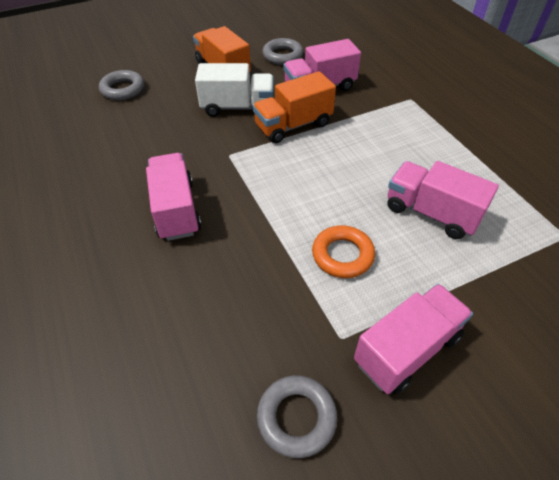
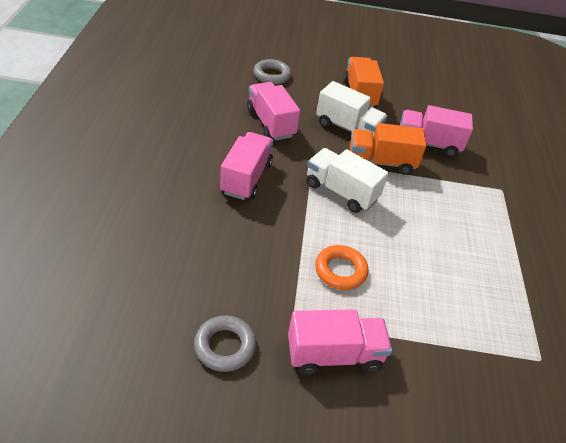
camera: 25 degrees right, 5 degrees down
grey ring [262,38,303,65] -> none
pink truck [388,161,499,239] -> pink truck moved to [247,82,300,140]
none -> white truck [307,148,388,213]

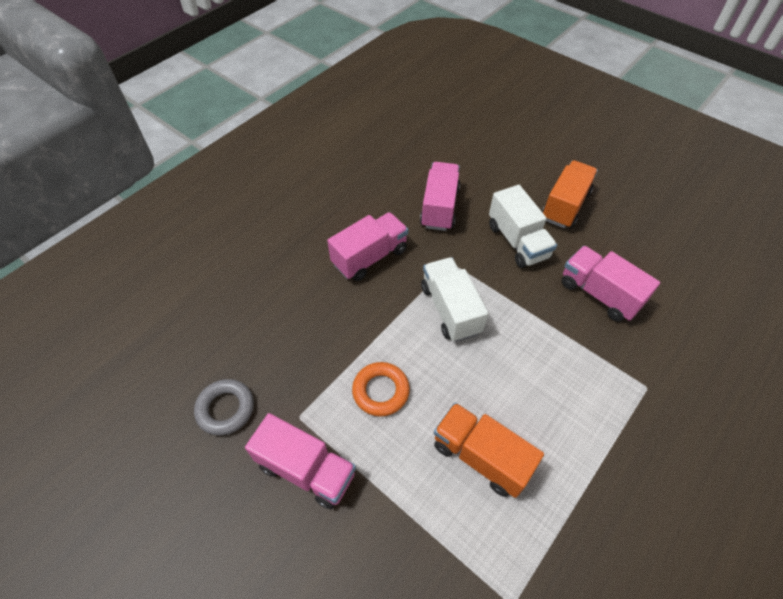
camera: 40 degrees right, 10 degrees up
grey ring [253,59,291,85] -> none
orange truck [350,123,426,175] -> orange truck moved to [434,403,544,498]

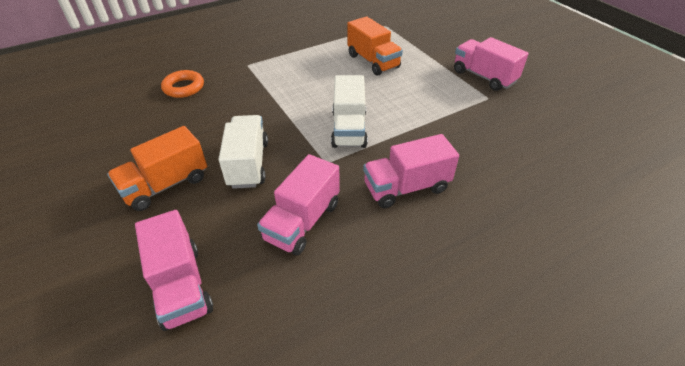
camera: 160 degrees left, 10 degrees down
grey ring [194,379,254,435] -> none
orange ring [352,362,410,416] -> orange ring moved to [161,70,204,98]
pink truck [562,246,660,322] -> pink truck moved to [135,210,213,331]

